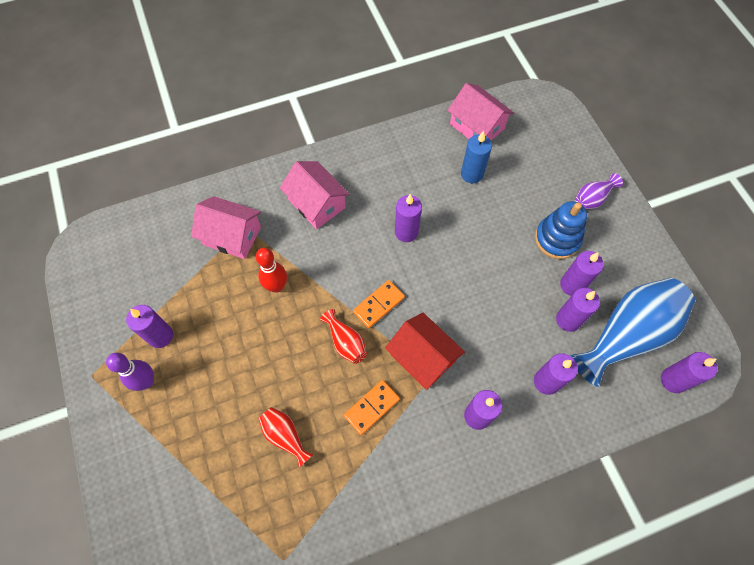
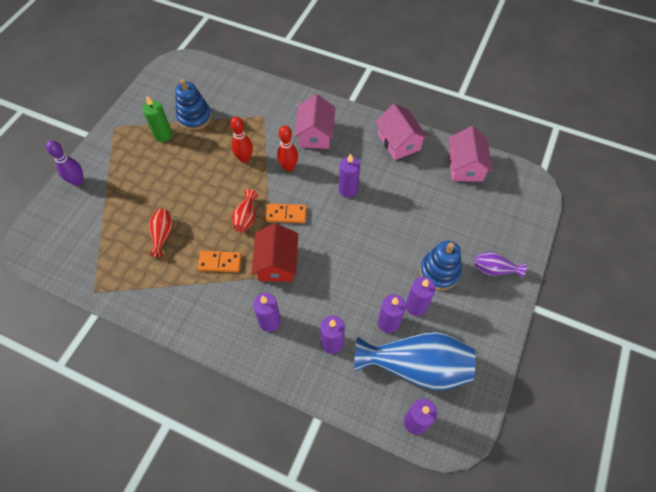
camera: 45 degrees right, 5 degrees down
purple bowling pin [106,353,154,391] -> purple bowling pin moved to [46,140,83,186]
purple candle [126,305,173,348] -> green candle [142,96,172,142]
pink house [191,196,261,259] -> pink house moved to [375,103,428,160]
blue candle [461,131,492,183] -> none
none -> blue stacking toy [175,79,212,130]
none -> red bowling pin [277,126,298,172]

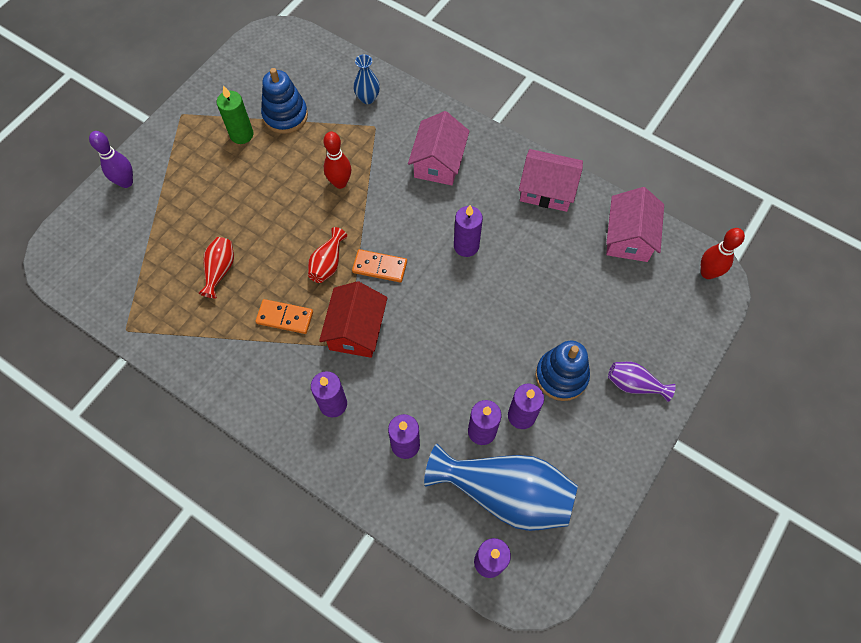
camera: 10 degrees right, 5 degrees up
red bowling pin [277,126,298,172] -> red bowling pin moved to [701,228,745,279]
pink house [375,103,428,160] -> pink house turned 60 degrees counterclockwise [519,149,583,212]
none -> blue vase [353,54,380,104]

